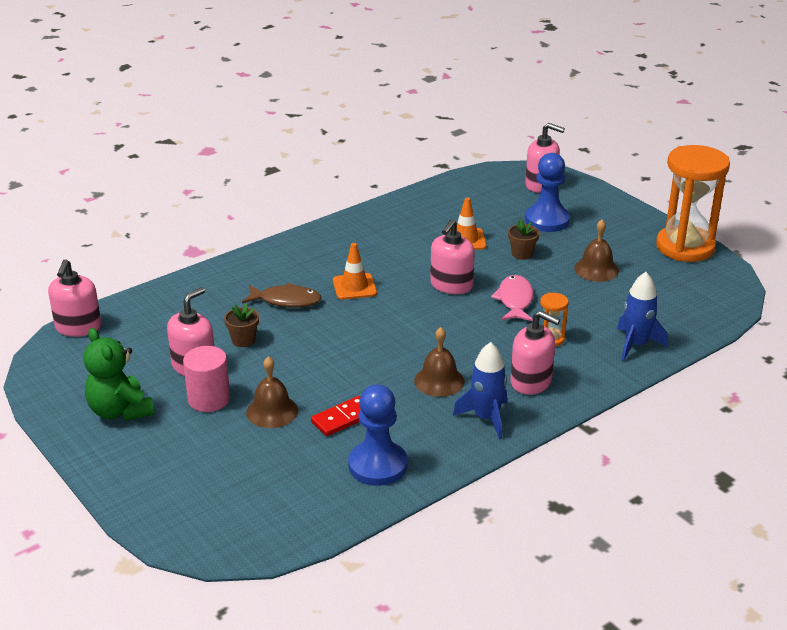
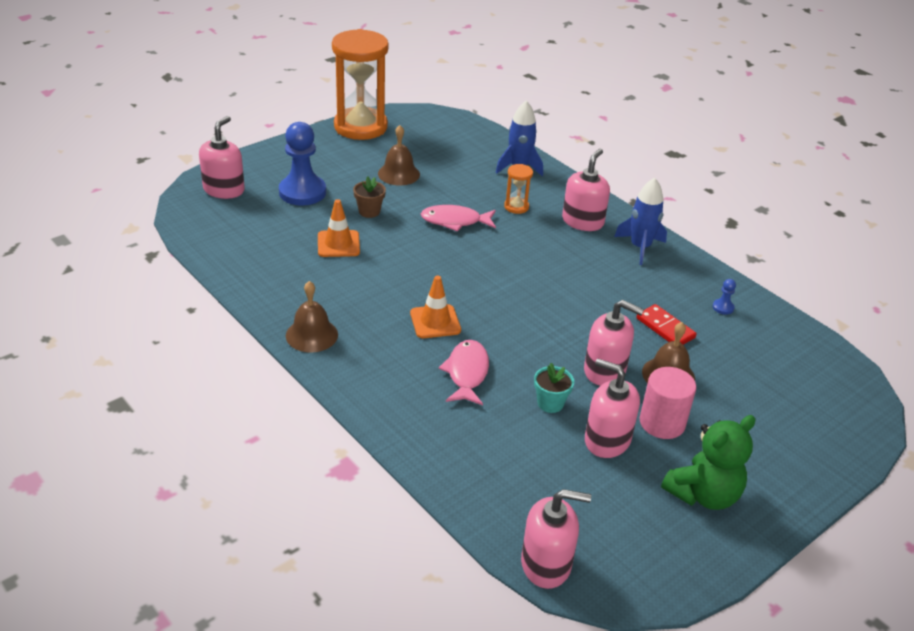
camera: 95 degrees left, 5 degrees up
brown flower pot [224,304,259,347] -> turquoise flower pot [534,363,574,413]
brown fish [242,282,322,308] -> pink fish [439,340,489,405]
blue pawn [348,385,408,486] -> blue pawn [713,279,736,315], size x0.40
brown bell [414,327,464,397] -> brown bell moved to [286,281,338,353]
pink soap dispenser [430,219,475,294] -> pink soap dispenser moved to [584,300,644,386]

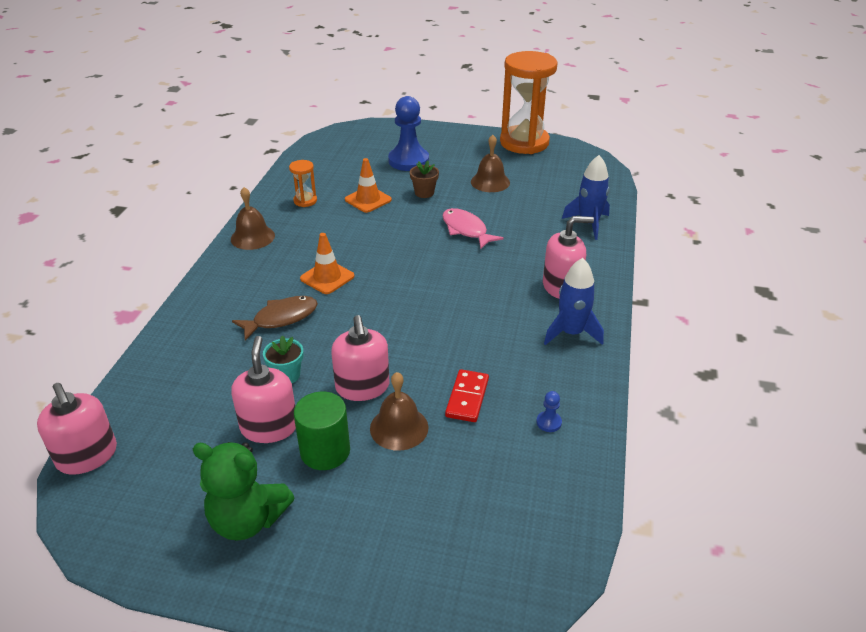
camera: 55 degrees right, 0 degrees up
pink soap dispenser [199,116,245,199] -> none
pink fish [439,340,489,405] -> brown fish [232,296,318,341]
orange hourglass [504,164,533,214] -> orange hourglass moved to [289,160,317,207]
pink cylinder [639,367,696,439] -> green cylinder [294,391,350,470]

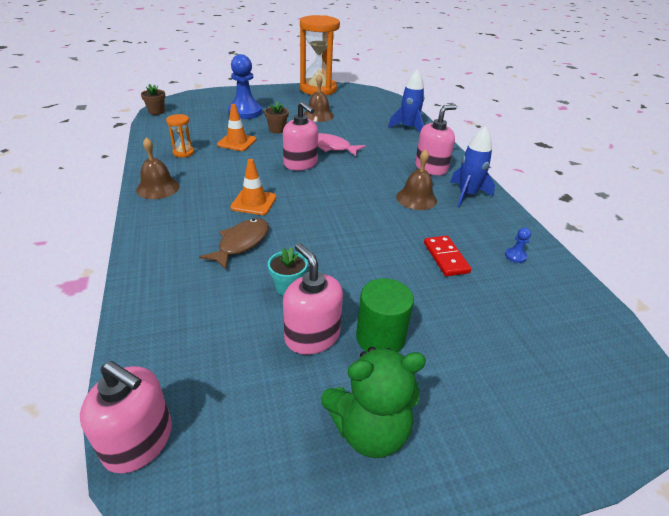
camera: 30 degrees left, 0 degrees up
pink soap dispenser [331,315,390,401] -> pink soap dispenser moved to [283,101,318,171]
brown bell [370,372,428,451] -> brown bell moved to [396,149,437,210]
none -> brown flower pot [141,84,165,115]

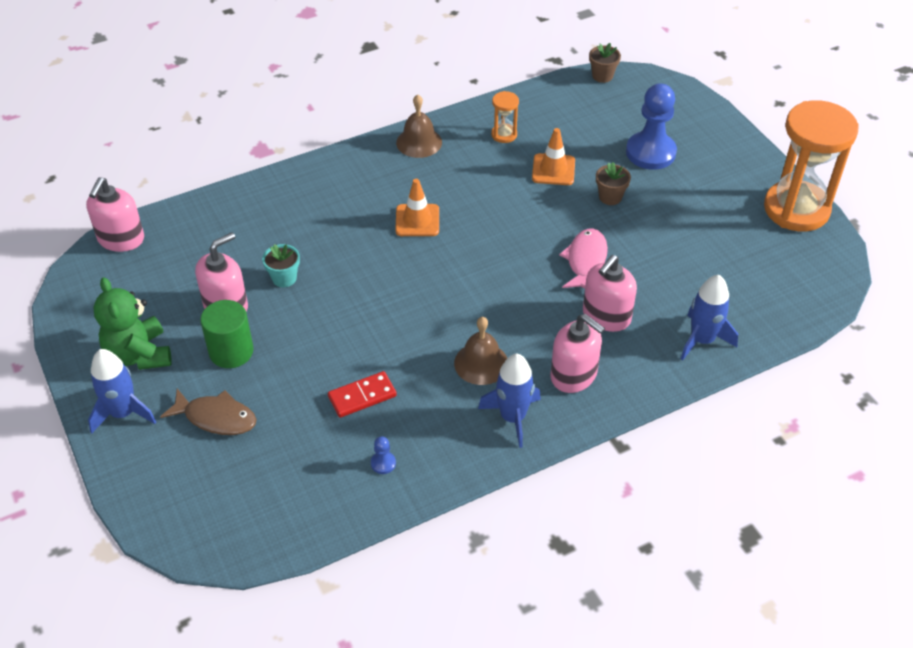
camera: 80 degrees right, 10 degrees up
brown fish [199,218,269,270] -> brown fish moved to [160,389,257,435]
pink soap dispenser [283,101,318,171] -> pink soap dispenser moved to [583,255,637,332]
brown bell [304,74,334,122] -> none
none -> blue rocket [88,349,156,433]

